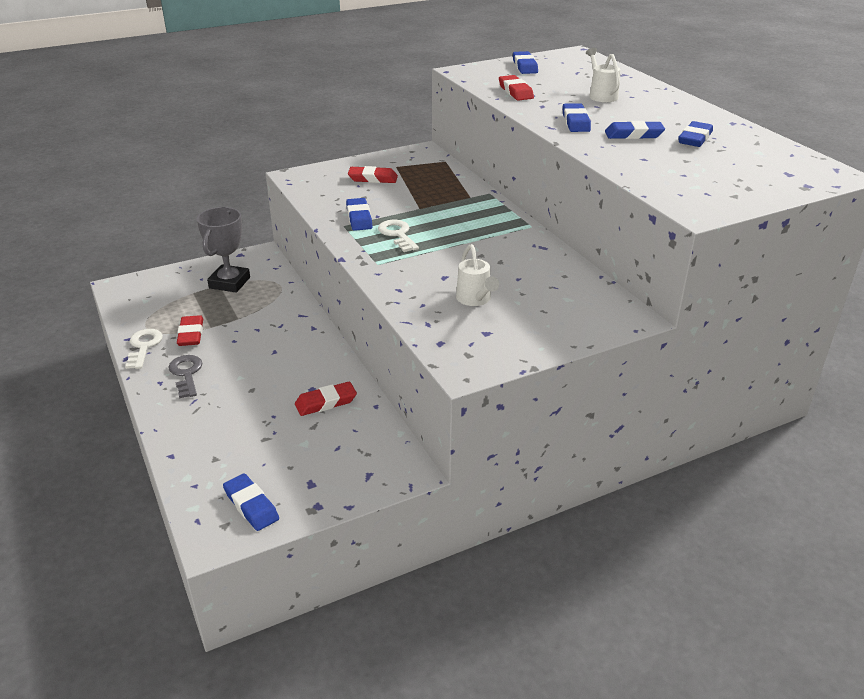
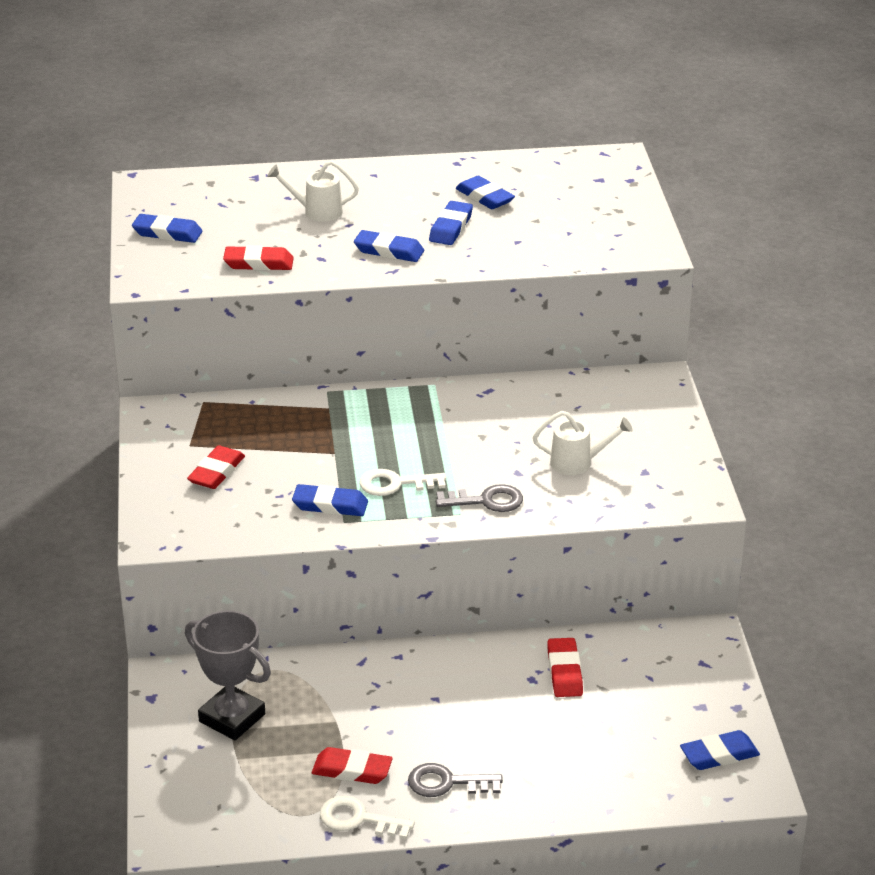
camera: 70 degrees left, 0 degrees up
none -> grey key [436,484,523,512]

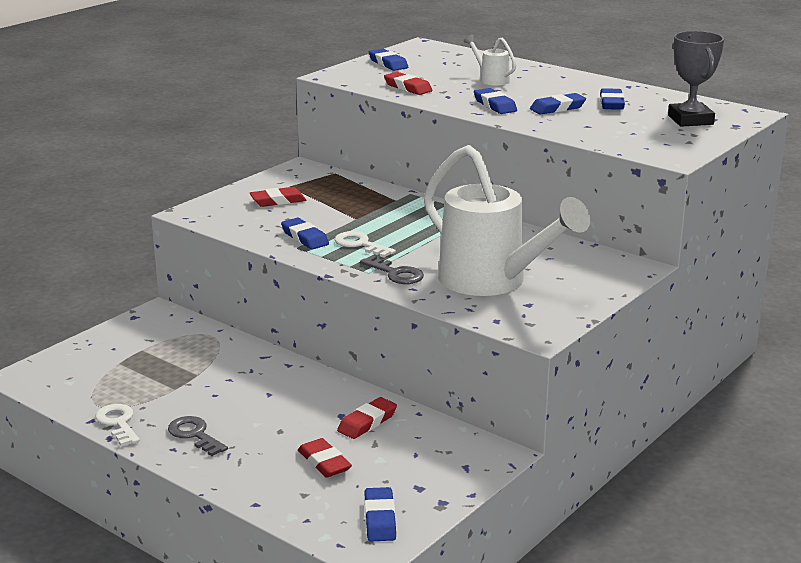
camera: 45 degrees right, 10 degrees down
grey trophy [185,610,271,740] -> grey trophy moved to [668,31,724,127]
red eraser [312,747,393,784] -> red eraser moved to [298,438,352,478]
white watering can [533,411,633,475] -> white watering can [423,145,590,296], size x2.43
blue eraser [680,730,760,770] -> blue eraser turned 60 degrees clockwise [364,487,396,542]

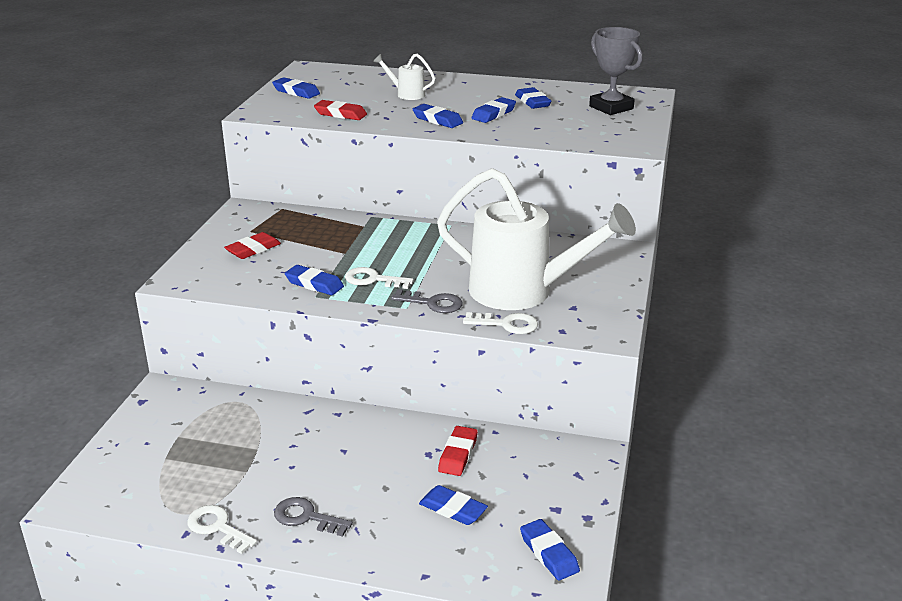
camera: 25 degrees left, 5 degrees up
red eraser [298,438,352,478] -> blue eraser [419,485,488,525]
none -> white key [463,312,538,334]

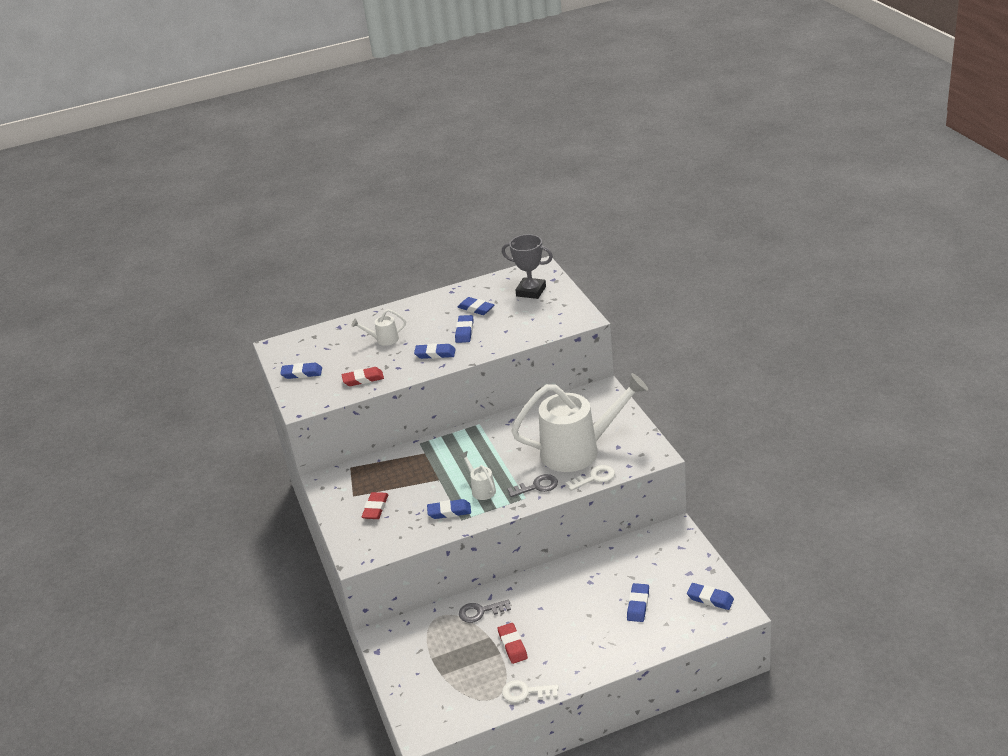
camera: 30 degrees left, 5 degrees up
grey key [274,497,353,537] -> grey key moved to [459,600,511,623]
white key [345,267,414,289] -> white watering can [459,451,496,500]
blue eraser [419,485,488,525] -> blue eraser turned 75 degrees counterclockwise [627,583,649,622]
red eraser [438,426,478,476] -> red eraser moved to [498,623,528,664]

